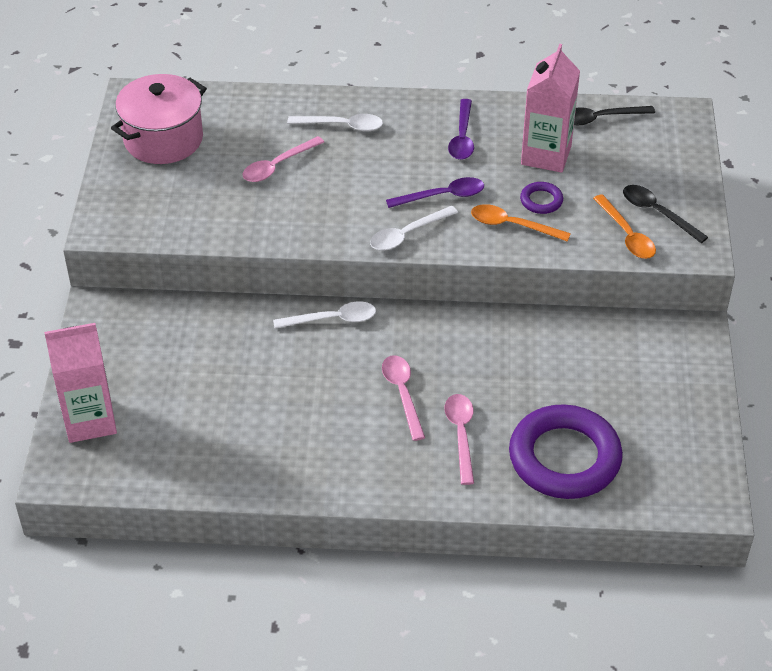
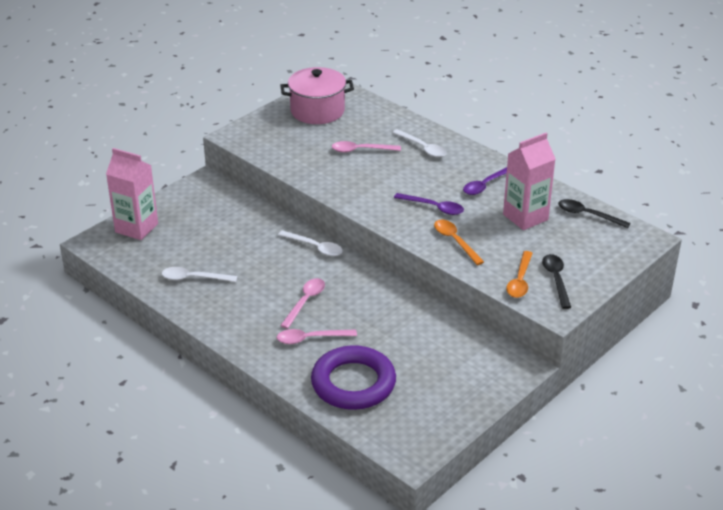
camera: 40 degrees right, 10 degrees down
white spoon [370,206,458,251] -> white spoon moved to [162,267,237,282]
pink spoon [444,394,474,485] -> pink spoon turned 135 degrees counterclockwise [277,329,357,344]
purple ring [520,182,563,214] -> none

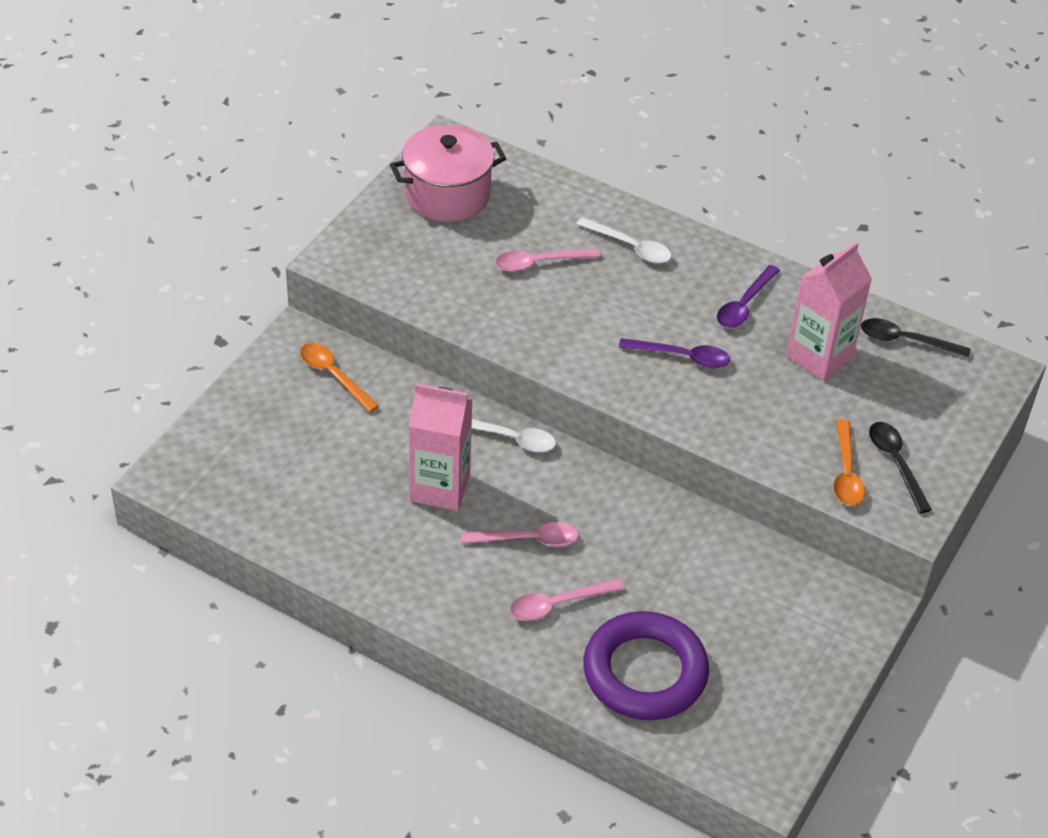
camera: 15 degrees left, 10 degrees up
pink carton [106,148,158,240] -> pink carton moved to [409,383,473,511]
white spoon [162,267,237,282] -> none
pink spoon [280,278,325,329] -> pink spoon turned 75 degrees clockwise [461,522,579,547]
orange spoon [434,220,484,265] -> orange spoon moved to [300,343,379,412]

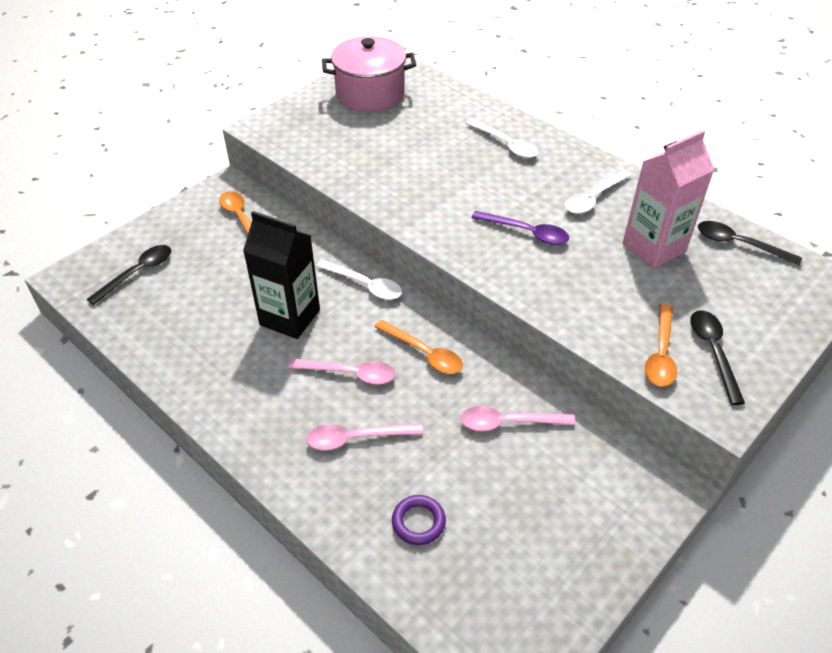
camera: 15 degrees right, 0 degrees up
pink carton [409,383,473,511] -> black carton [243,211,320,339]
pink spoon [495,248,600,272] -> pink spoon moved to [460,406,575,431]
purple ring [583,611,709,720] -> purple ring [392,495,446,545], size x0.42
purple spoon [717,265,780,328] -> white spoon [565,170,631,214]
none -> black spoon [86,245,171,305]
none -> orange spoon [374,320,463,374]

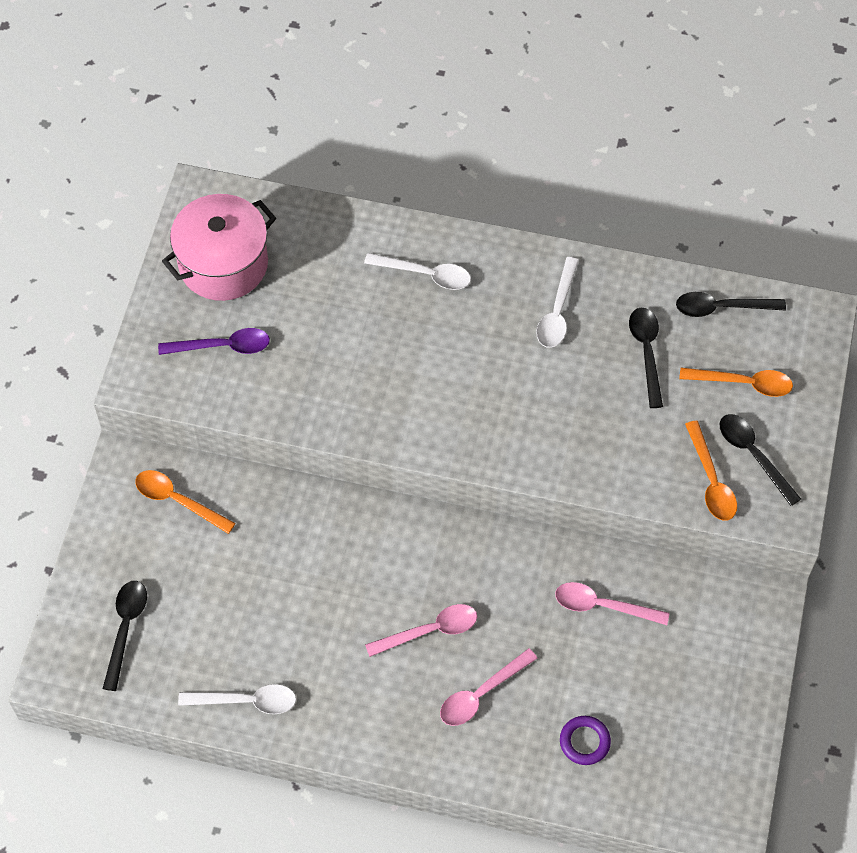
camera: 30 degrees left, 15 degrees up
black carton [243,211,320,339] -> none
white spoon [316,260,402,300] -> white spoon moved to [178,684,296,714]
orange spoon [374,320,463,374] -> orange spoon moved to [679,368,793,397]
pink spoon [460,406,575,431] -> pink spoon turned 45 degrees clockwise [555,582,670,625]
purple spoon [471,211,569,245] -> purple spoon moved to [158,328,270,355]
pink carton [623,130,714,269] -> black spoon [629,308,663,408]

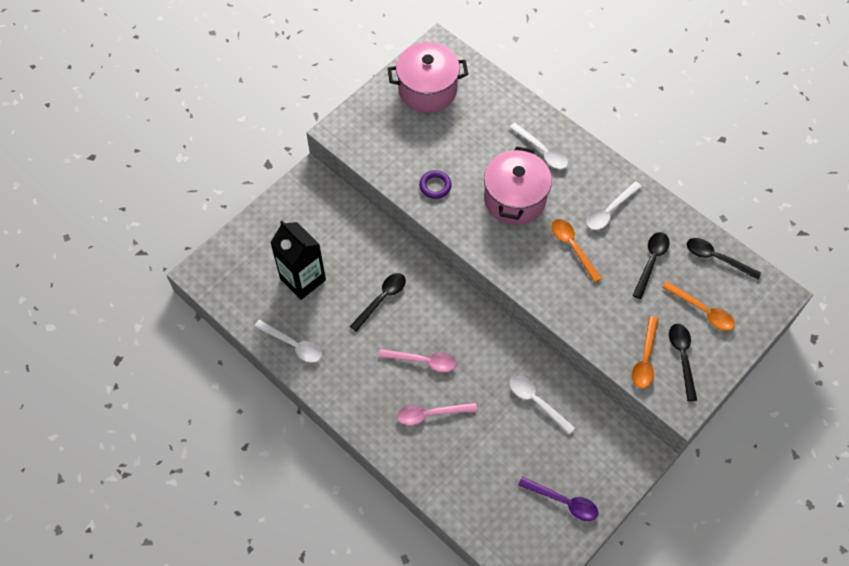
camera: 30 degrees right, 0 degrees up
black spoon [103,581,147,691] -> black spoon moved to [350,273,406,332]
orange spoon [135,470,236,534] -> orange spoon moved to [551,219,602,283]
purple spoon [158,328,270,355] -> purple spoon moved to [518,477,599,521]
pink spoon [555,582,670,625] -> white spoon [510,376,575,434]
purple ring [560,716,611,765] -> purple ring moved to [419,170,452,199]
none -> black carton [270,220,326,300]
none -> pink pot [484,146,552,225]

